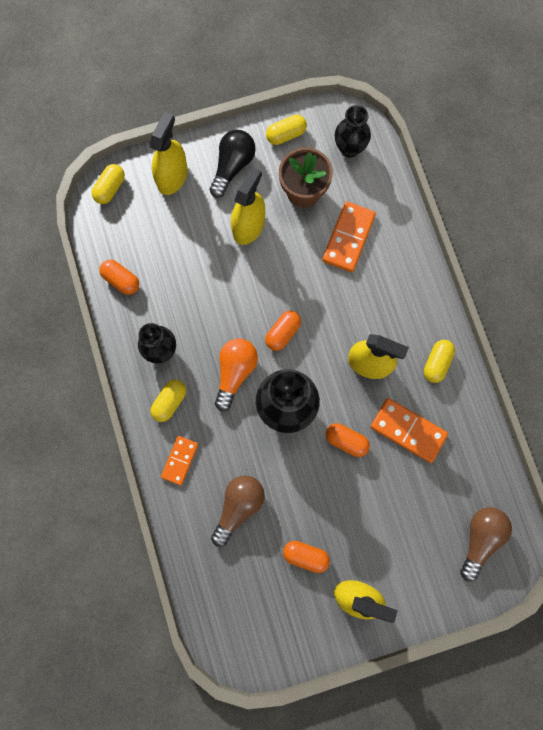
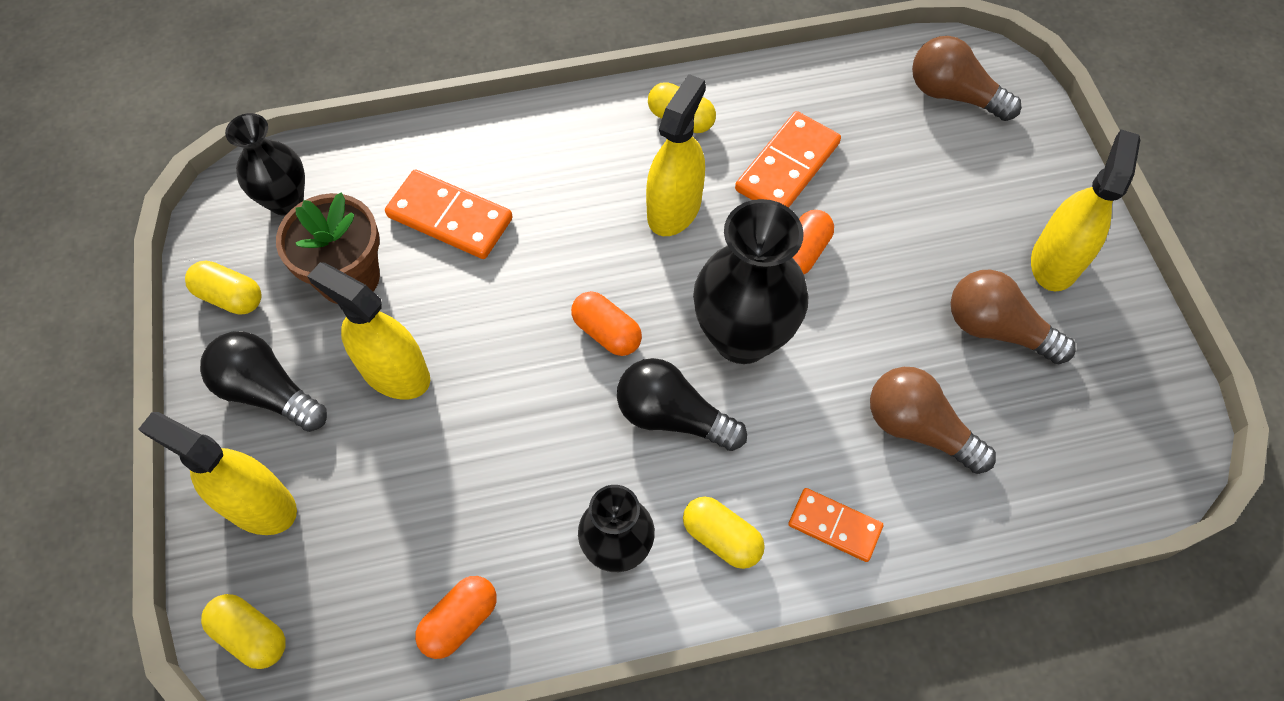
camera: 85 degrees left, 15 degrees down
orange light bulb [215,338,258,411] -> black light bulb [617,358,747,451]
yellow capsule [266,115,307,145] -> yellow capsule turned 45 degrees counterclockwise [185,261,262,315]
orange capsule [283,541,330,573] -> brown light bulb [951,270,1076,364]

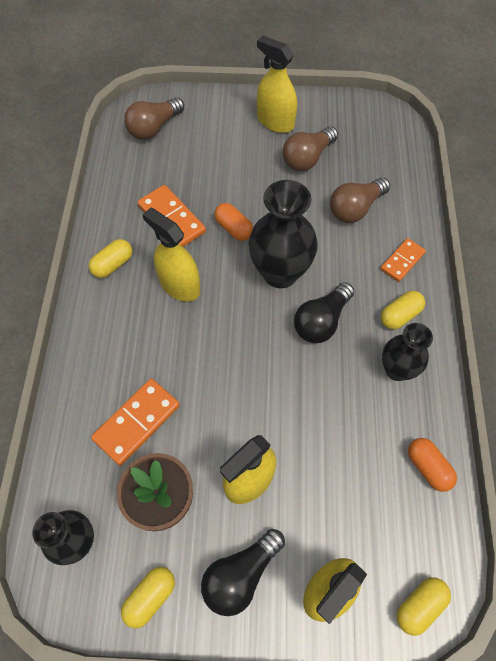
camera: 75 degrees left, 0 degrees up
orange capsule [571,291,642,356] -> none

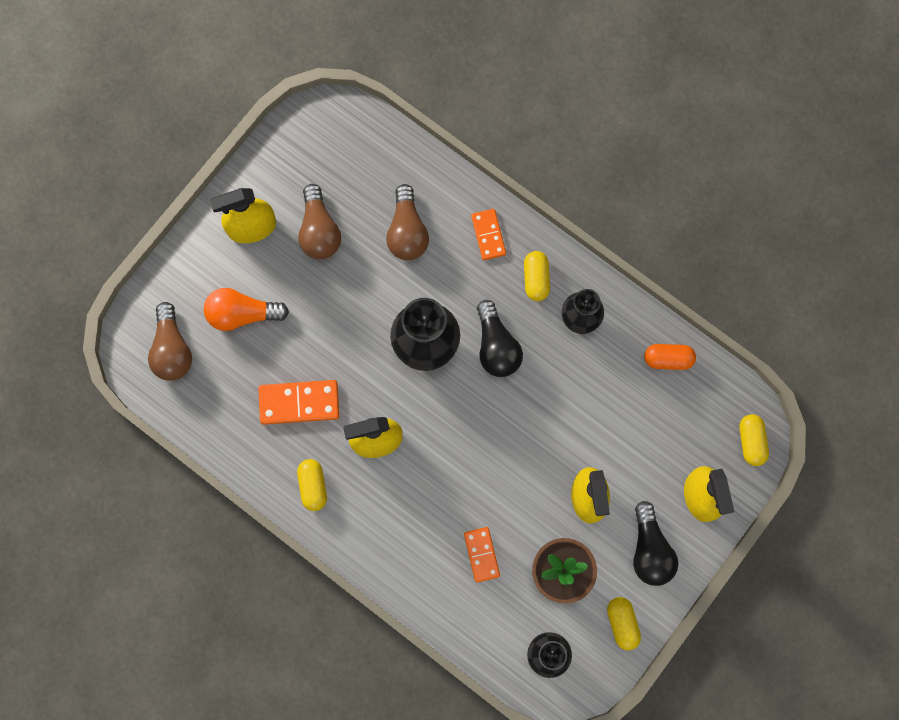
camera: 55 degrees left, 15 degrees up
orange domino [91,379,180,466] -> orange domino [464,527,500,583], size x0.64
orange capsule [214,203,253,241] -> none
none -> orange light bulb [204,288,289,331]

